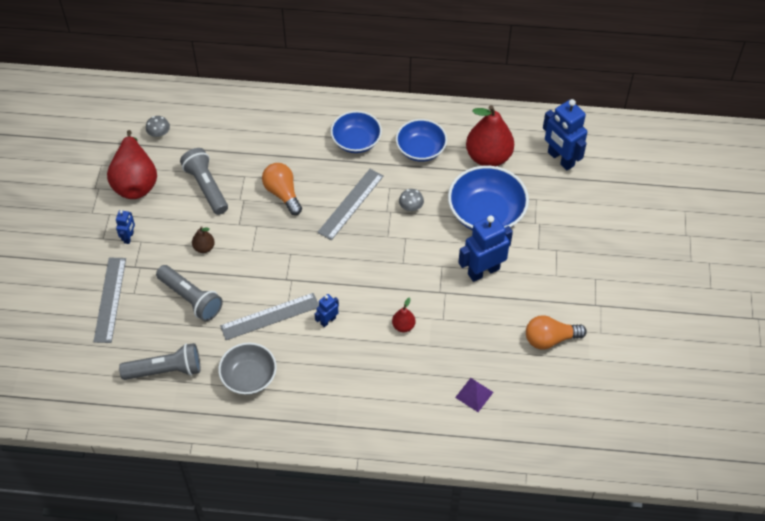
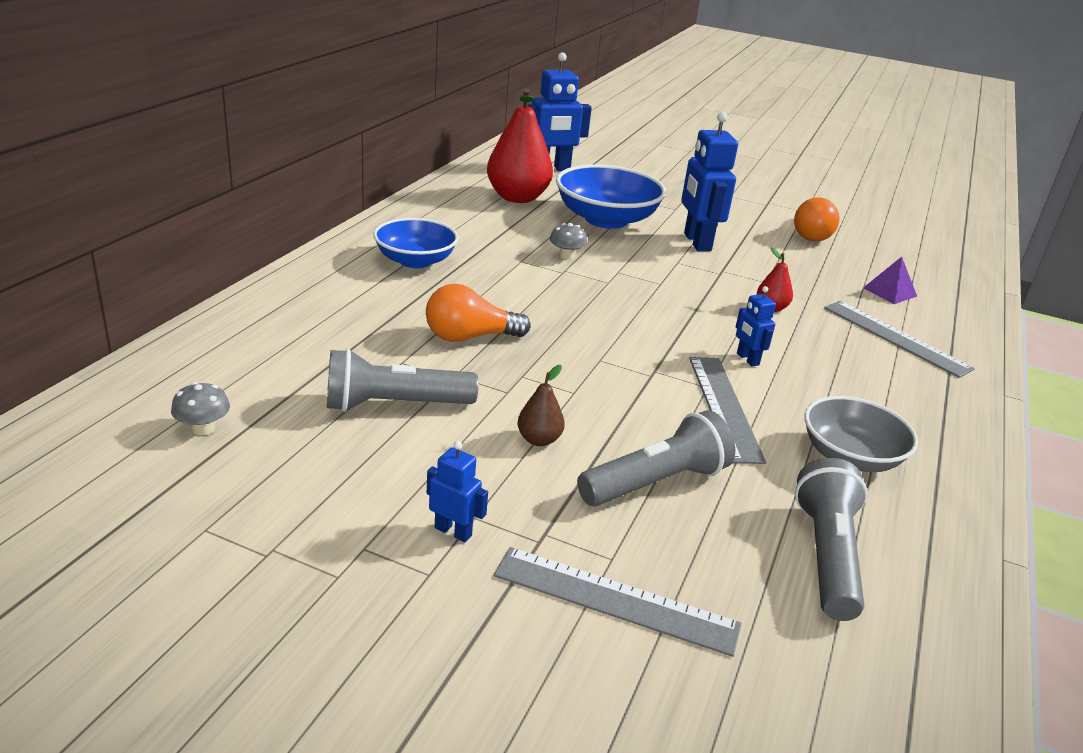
camera: 75 degrees left, 25 degrees down
red pear [107,130,157,199] -> none
grey ruler [317,169,384,240] -> grey ruler moved to [824,301,975,378]
blue bowl [396,119,447,162] -> none

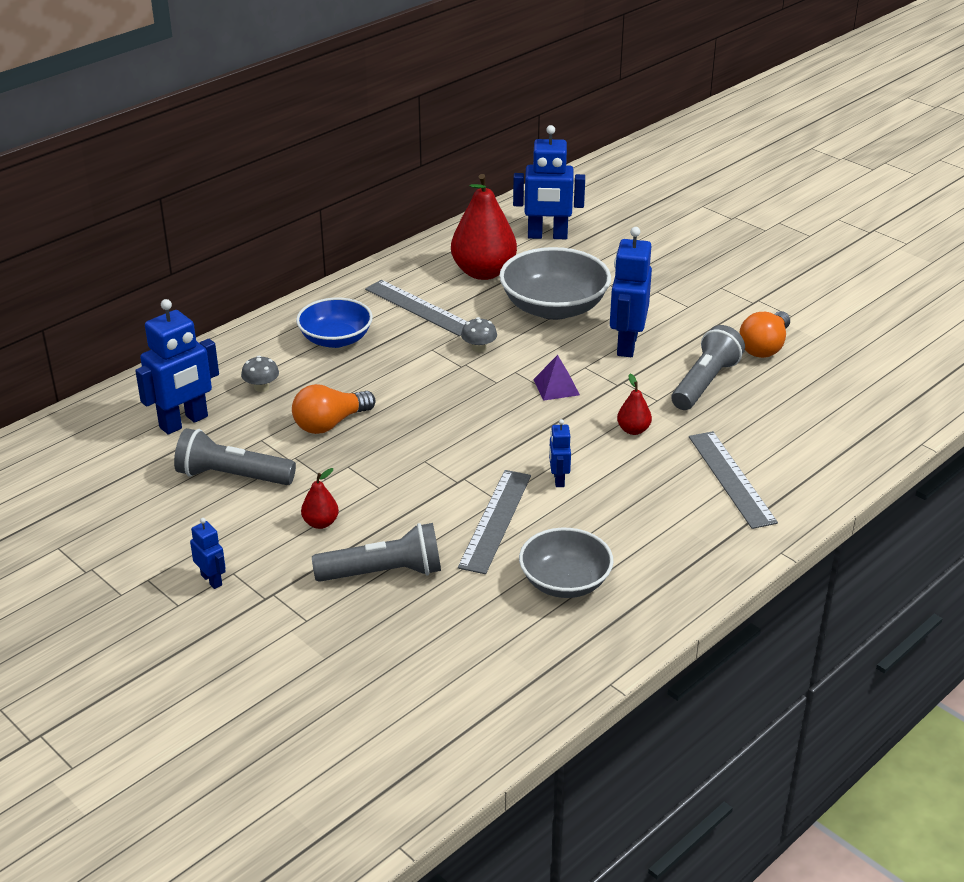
camera: 25 degrees right, 5 degrees up
grey mushroom [171,382,230,435] -> grey mushroom moved to [241,356,279,392]
orange light bulb [426,284,531,342] -> orange light bulb turned 45 degrees counterclockwise [292,384,376,434]
grey ruler [494,547,742,657] -> grey ruler moved to [365,280,468,336]
brown pear [518,365,565,446] -> red pear [301,468,339,529]
blue bowl [556,164,666,229] -> grey bowl [499,247,611,320]
grey flashlight [795,458,868,621] -> grey flashlight moved to [672,325,745,410]
purple pyramid [863,257,917,304] -> purple pyramid moved to [533,355,580,401]
none -> blue robot [135,299,219,435]

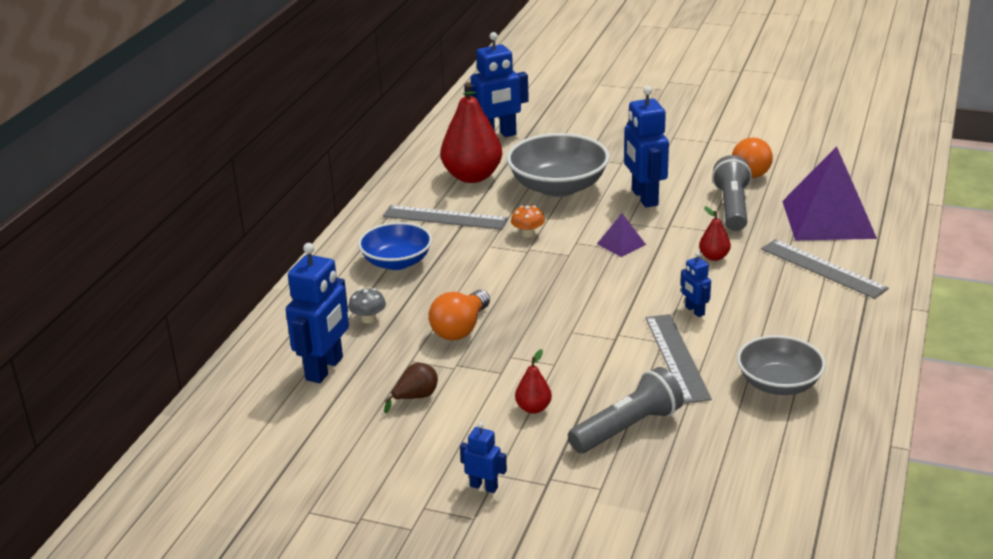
camera: 25 degrees left, 5 degrees down
grey flashlight [174,428,296,485] -> brown pear [384,363,438,413]
grey mushroom [461,317,497,353] -> orange mushroom [511,205,545,238]
none -> purple pyramid [782,146,877,240]

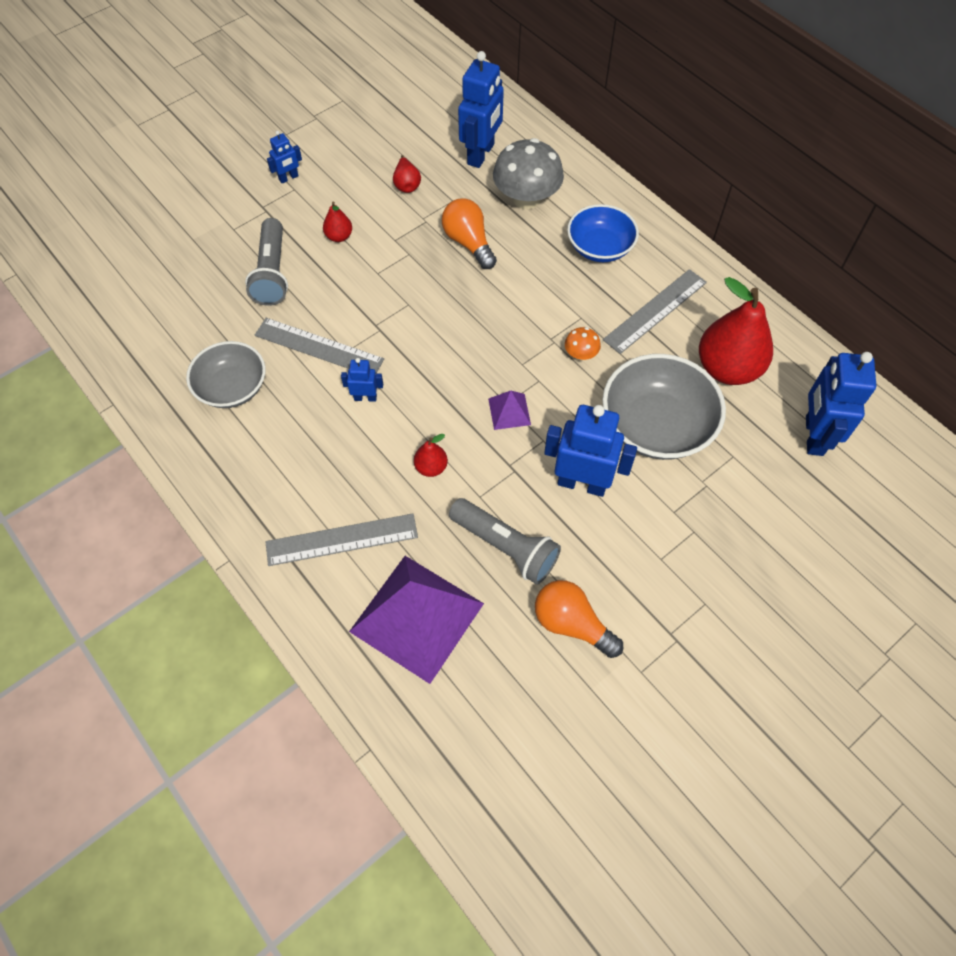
camera: 120 degrees right, 30 degrees up
blue robot [286,243,349,383] -> blue robot turned 120 degrees counterclockwise [458,51,504,168]
grey mushroom [349,288,386,324] -> grey mushroom [493,138,564,209], size x2.16
brown pear [384,363,438,413] -> red pear [393,155,421,193]

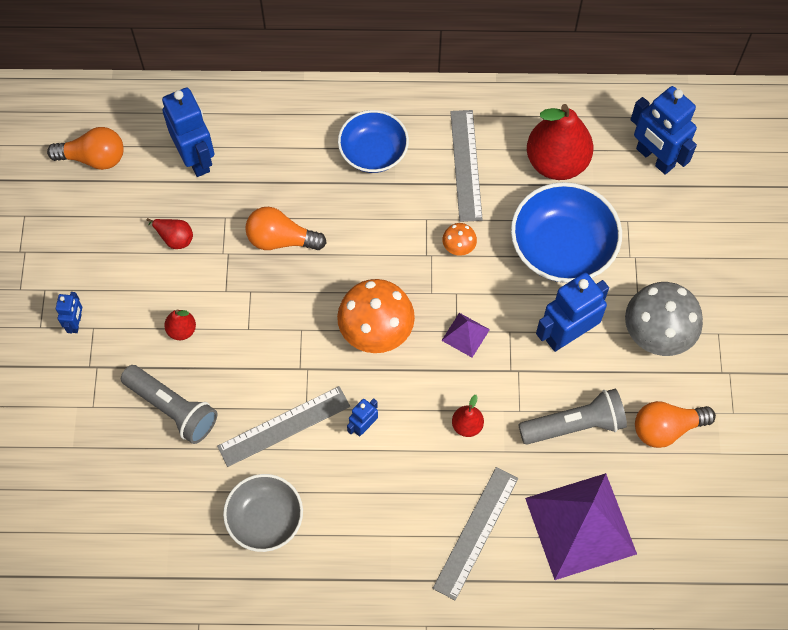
camera: 50 degrees left, 5 degrees up
grey mushroom [493,138,564,209] -> grey mushroom moved to [625,282,703,356]
grey bowl [602,354,726,460] -> blue bowl [511,182,622,283]
none -> orange light bulb [47,127,124,170]
none -> orange mushroom [337,279,415,353]

